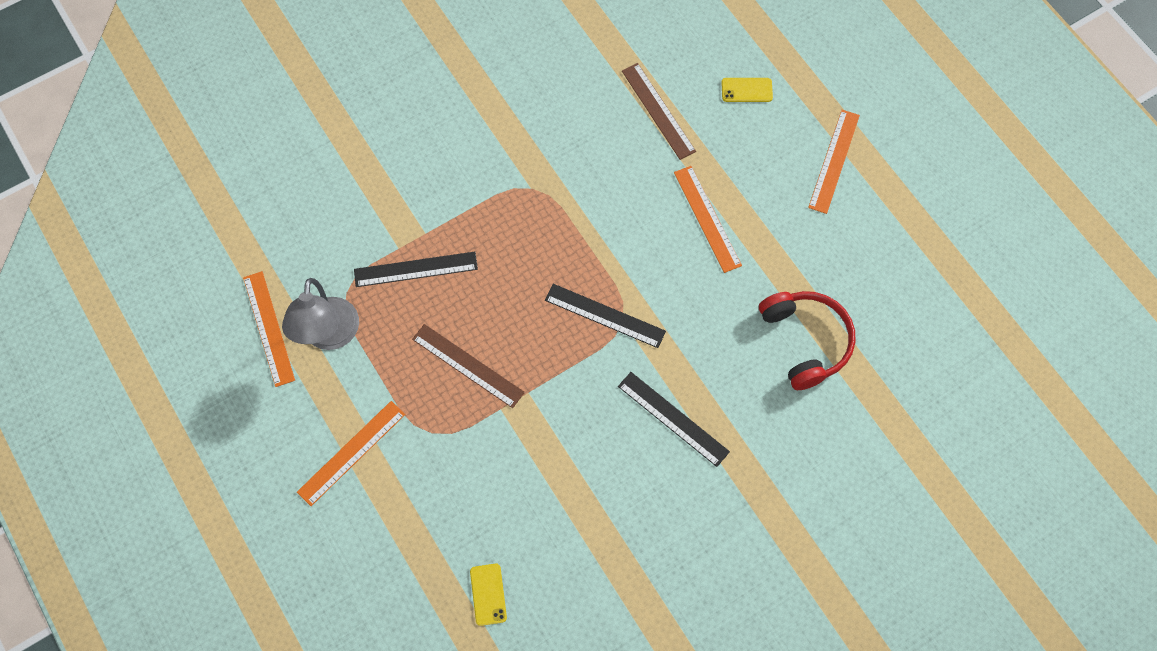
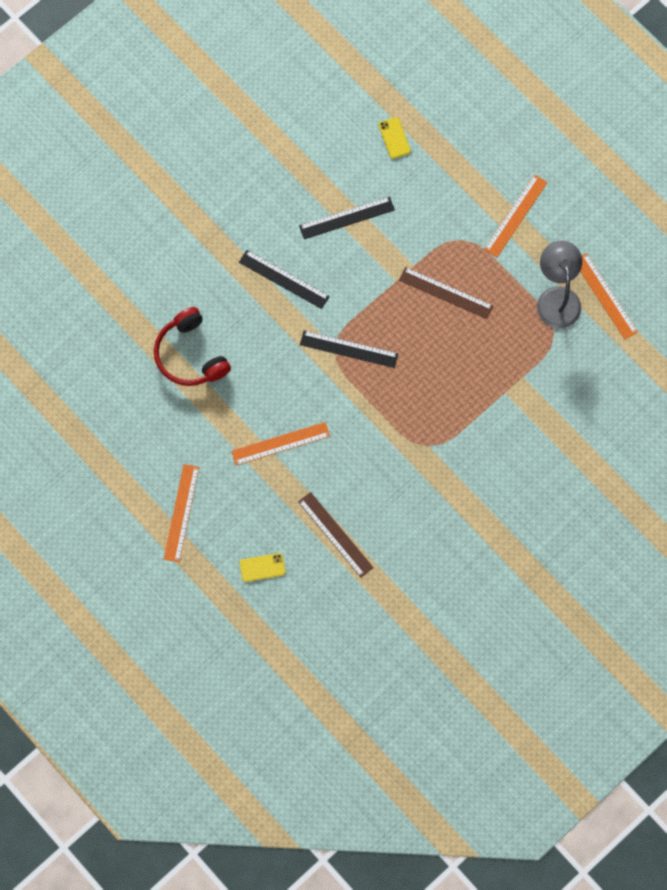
camera: 170 degrees right, 5 degrees up
black ruler [354,252,478,287] -> black ruler moved to [299,197,395,239]
orange ruler [674,166,742,273] -> orange ruler turned 75 degrees counterclockwise [231,422,330,466]

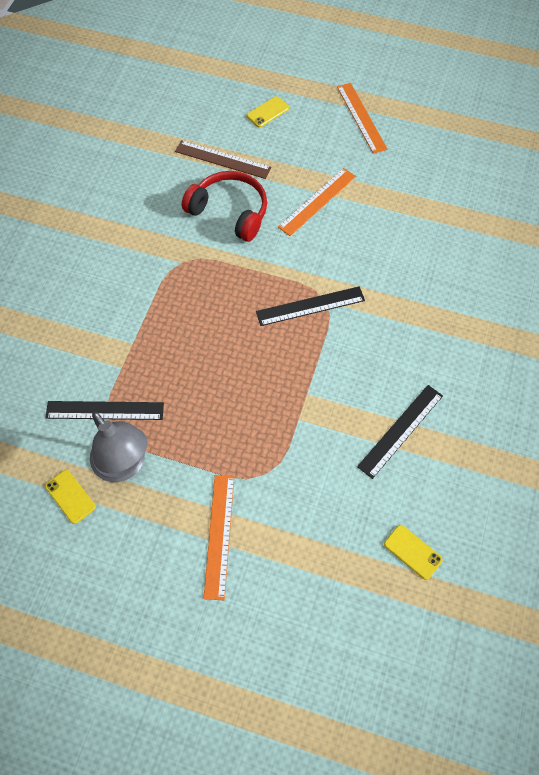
camera: 150 degrees right, 10 degrees down
red headphones [154,307,231,386] -> red headphones moved to [182,171,267,242]
black ruler [239,250,330,309] -> black ruler moved to [45,401,164,420]
brown ruler [399,267,493,319] -> none
orange ruler [580,253,638,340] -> yellow phone [45,470,96,524]

